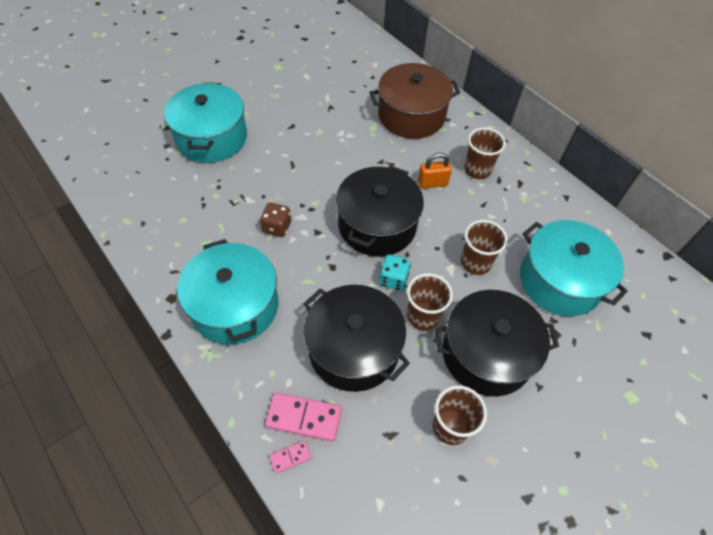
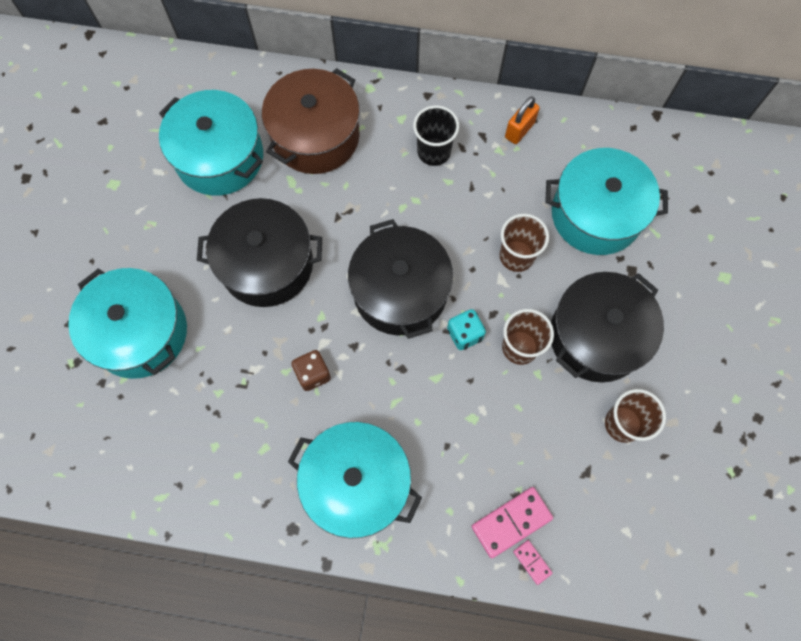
camera: 40 degrees left, 15 degrees up
pink domino [270,441,311,474] -> pink domino turned 60 degrees counterclockwise [513,540,552,585]
black pot [303,285,410,392] -> black pot moved to [197,198,322,307]
orange padlock [418,153,452,189] -> orange padlock moved to [505,96,540,144]
brown cup [464,127,506,179] -> black cup [413,105,459,166]
none -> turquoise pot [159,90,263,196]

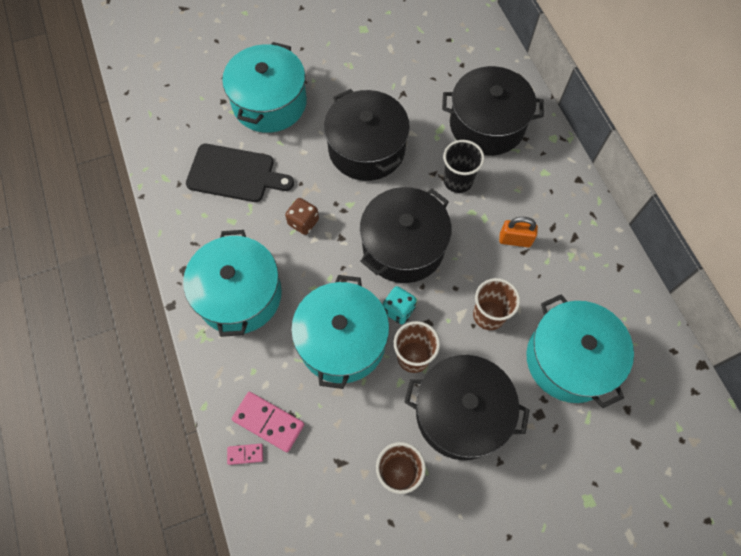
camera: 60 degrees right, 5 degrees down
turquoise pot [159,90,263,196] -> turquoise pot moved to [291,275,389,389]
brown pot [262,68,360,174] -> black pot [442,66,544,156]
black cup [413,105,459,166] -> black cup moved to [443,140,484,193]
orange padlock [505,96,540,144] -> orange padlock moved to [499,217,538,247]
pink domino [513,540,552,585] -> pink domino turned 60 degrees clockwise [227,444,263,465]
none -> black cutting board [186,144,294,202]

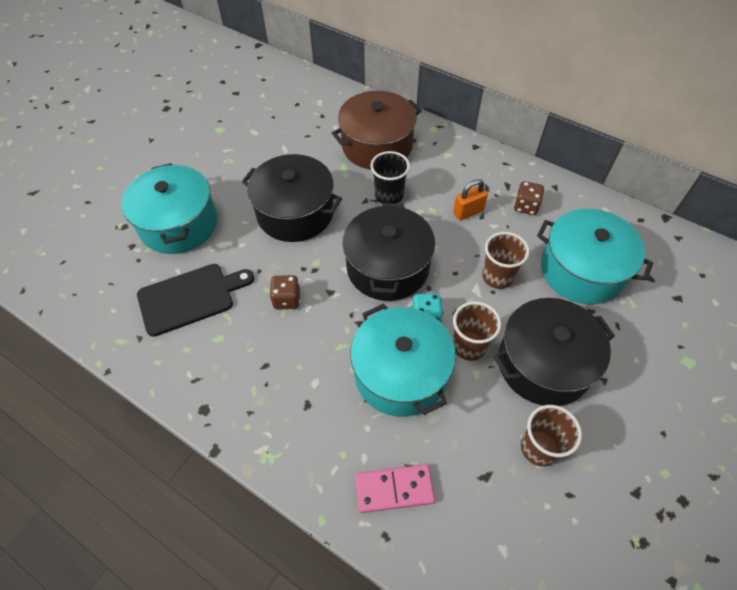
camera: 35 degrees left, 10 degrees down
turquoise pot [183,230,282,337] -> none
pink domino [227,444,263,465] -> none
black pot [442,66,544,156] -> brown pot [332,91,422,170]
none -> brown dice [514,181,544,215]

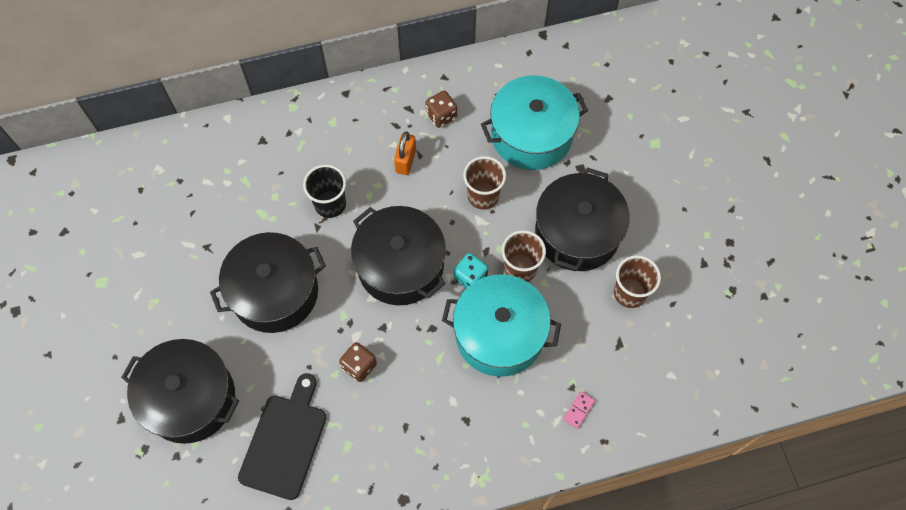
camera: 50 degrees left, 10 degrees up
turquoise pot [122,163,217,254] -> black pot [121,339,239,444]
brown pot [332,91,422,170] -> none
pink domino [355,464,435,513] -> pink domino [563,391,595,429], size x0.52

